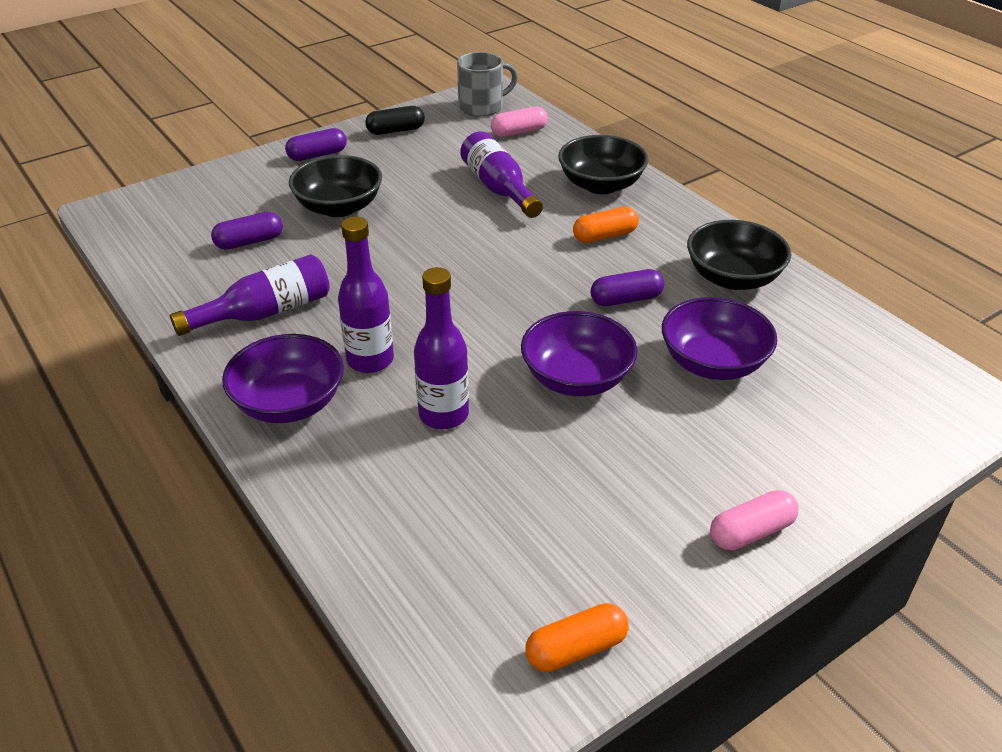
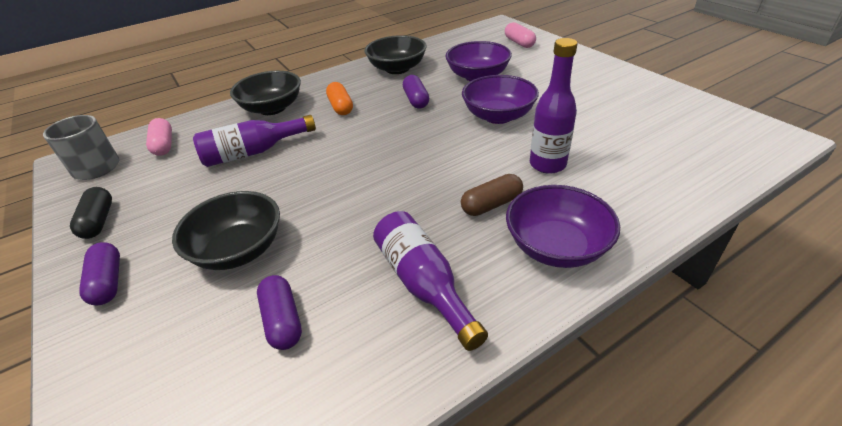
camera: 85 degrees left, 0 degrees up
purple bottle [338,217,394,373] -> brown capsule [461,174,523,216]
orange capsule [525,603,629,672] -> none
pink capsule [710,490,799,550] -> pink capsule moved to [505,22,536,48]

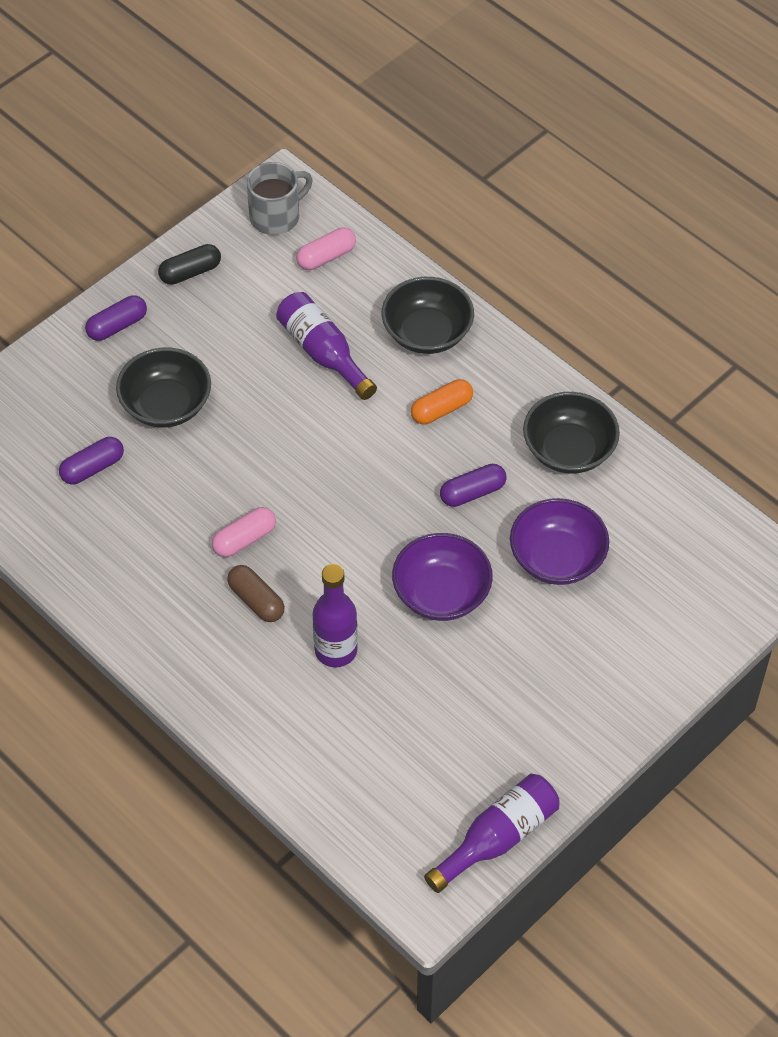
camera: 75 degrees right, 15 degrees up
purple bottle [373,211,488,351] -> purple bottle moved to [424,774,559,893]
pink capsule [505,22,536,48] -> pink capsule moved to [212,507,276,557]
purple bowl [506,185,620,268] -> none

